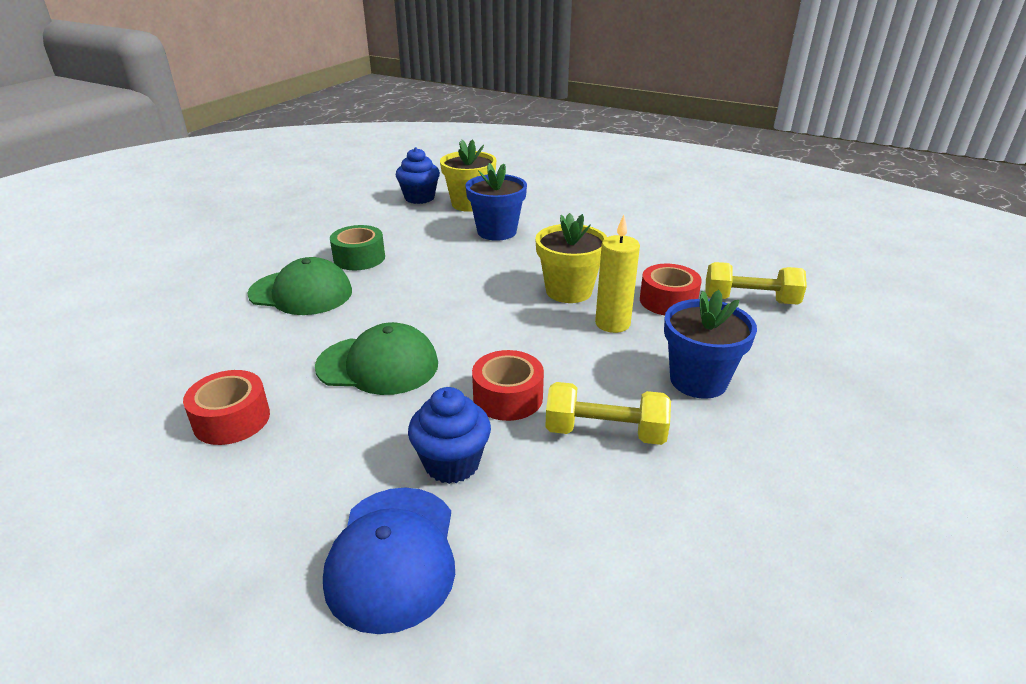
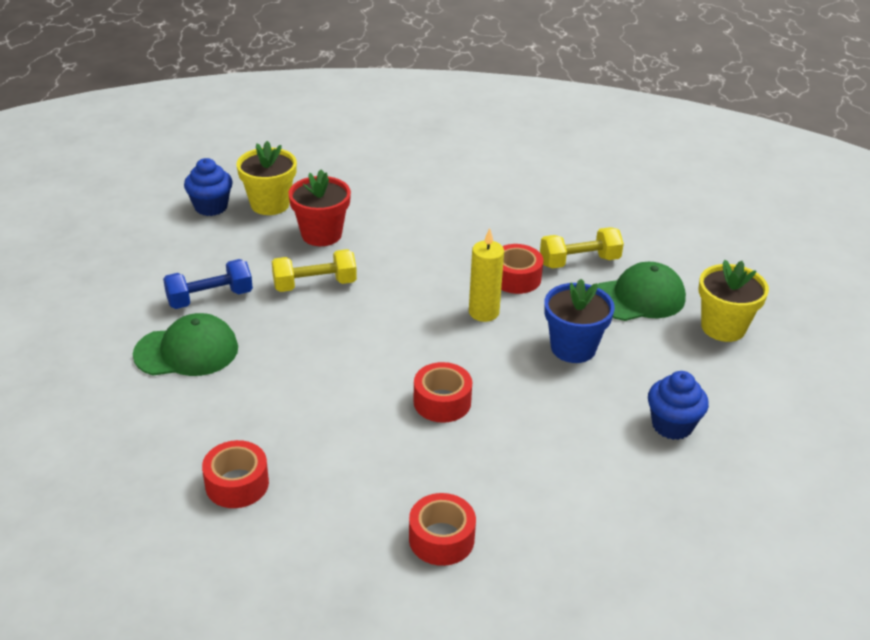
camera: 25 degrees left, 5 degrees up
green cap [315,322,438,395] -> green cap moved to [598,262,686,321]
blue cap [323,487,455,634] -> red tape [409,493,476,566]
green tape [330,225,385,270] -> blue dumbbell [163,259,253,309]
blue cupcake [408,387,491,484] -> blue cupcake moved to [648,371,709,440]
blue flower pot [465,163,527,241] -> red flower pot [289,169,351,246]
yellow flower pot [535,213,607,303] -> yellow flower pot moved to [699,260,769,342]
yellow dumbbell [545,382,671,445] -> yellow dumbbell moved to [272,249,357,292]

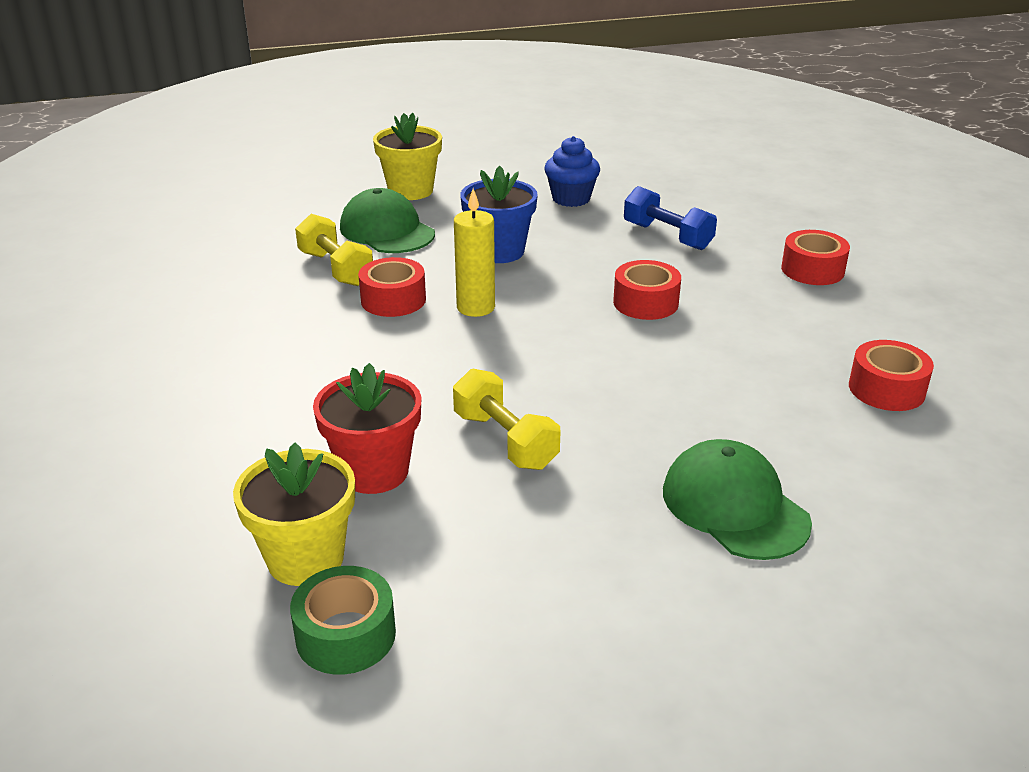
camera: 110 degrees left, 5 degrees down
blue dumbbell [163,259,253,309] -> blue dumbbell moved to [624,186,717,250]
blue cupcake [184,158,233,216] -> green tape [290,566,396,675]

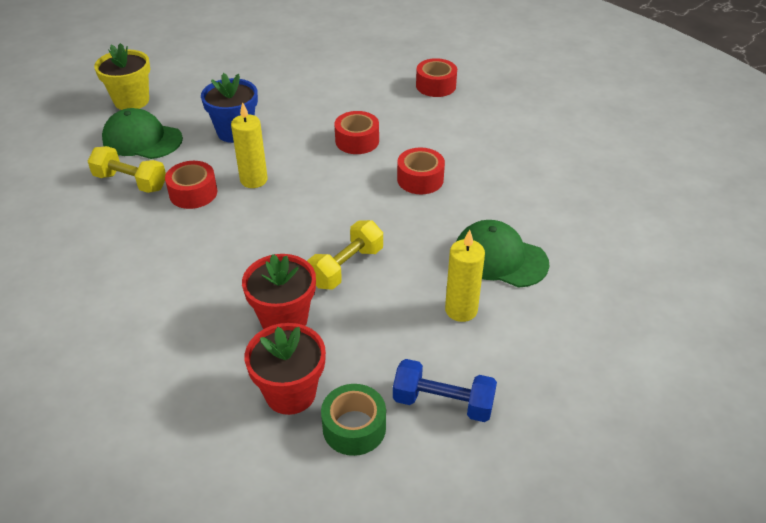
camera: 30 degrees left, 10 degrees up
yellow flower pot [233,442,355,586] -> red flower pot [245,323,326,415]
yellow dumbbell [453,369,560,470] -> yellow dumbbell turned 75 degrees counterclockwise [307,220,383,289]
blue cupcake [545,136,600,207] -> none
blue dumbbell [624,186,717,250] -> blue dumbbell moved to [393,359,497,422]
red tape [849,340,934,411] -> red tape moved to [397,147,445,194]
none -> yellow candle [445,230,485,322]

